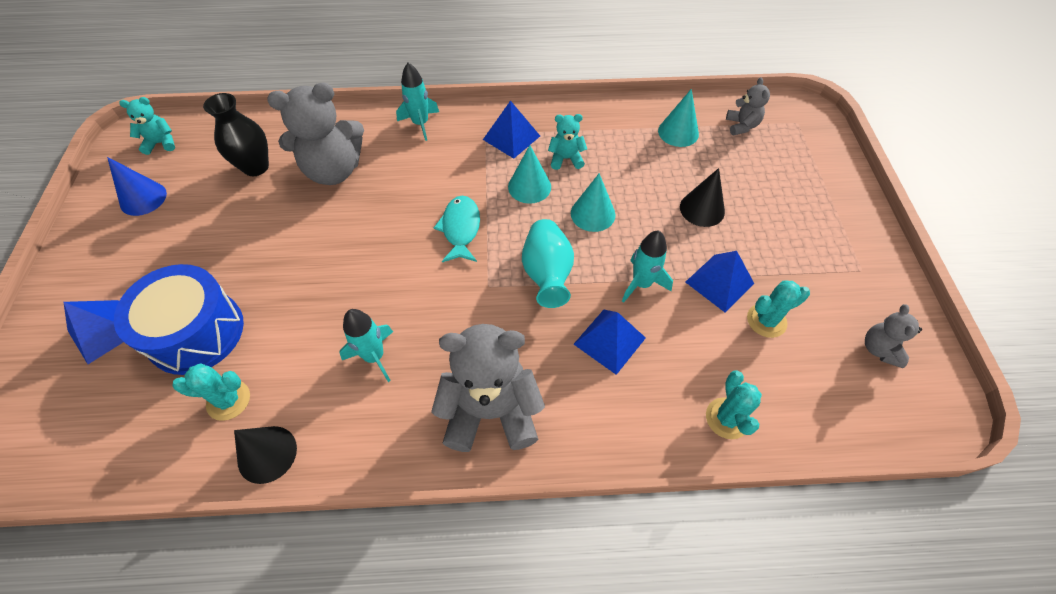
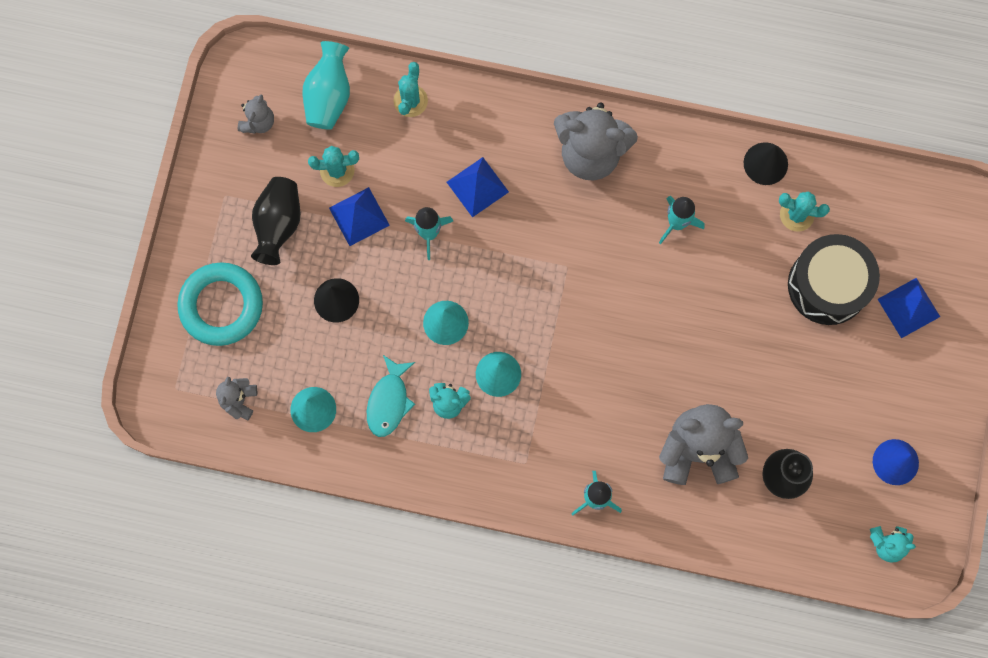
camera: 165 degrees left, 20 degrees up
blue drum [114,264,244,375] -> black drum [788,234,880,325]
turquoise fish [434,196,480,262] -> turquoise fish moved to [367,355,415,437]
blue pyramid [483,101,540,159] -> none
turquoise vase [522,219,574,308] -> turquoise vase moved to [302,41,350,130]
none -> turquoise ring [177,262,263,346]
none -> black vase [251,177,300,265]

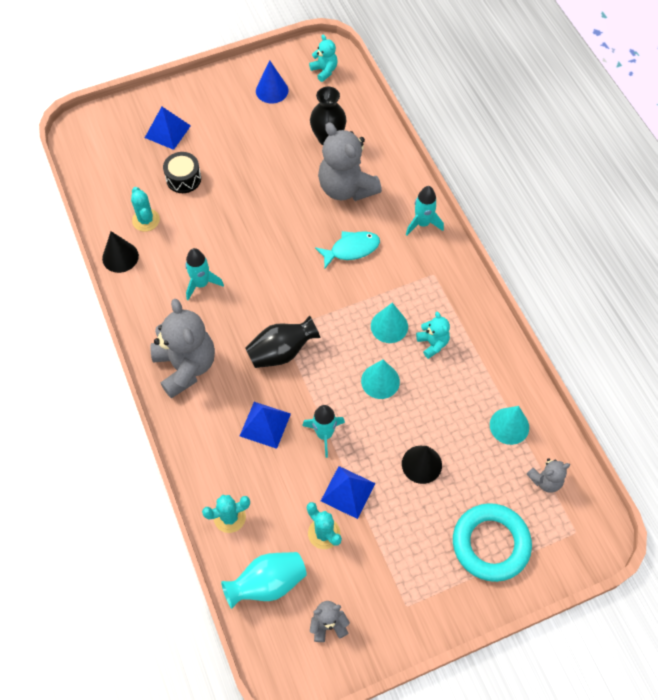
camera: 125 degrees left, 15 degrees down
black vase [251,177,300,265] -> black vase moved to [246,315,321,368]
turquoise fish [367,355,415,437] -> turquoise fish moved to [315,231,380,268]
black drum [788,234,880,325] -> black drum [163,152,201,193], size x0.57

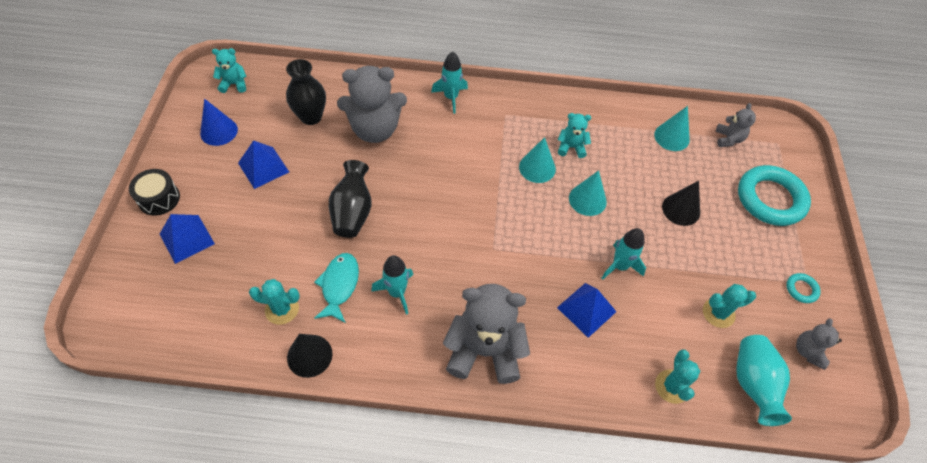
camera: 65 degrees left, 5 degrees down
black drum [163,152,201,193] -> black drum moved to [129,169,180,216]
black vase [246,315,321,368] -> black vase moved to [329,160,372,238]
turquoise fish [315,231,380,268] -> turquoise fish moved to [314,253,359,323]
blue pyramid [321,466,376,519] -> blue pyramid moved to [238,140,289,189]
none -> turquoise ring [786,273,821,303]

